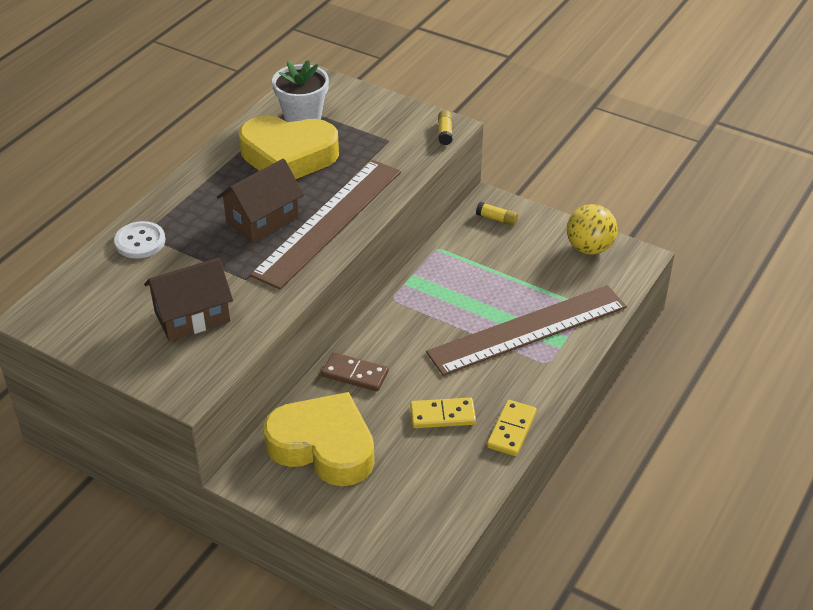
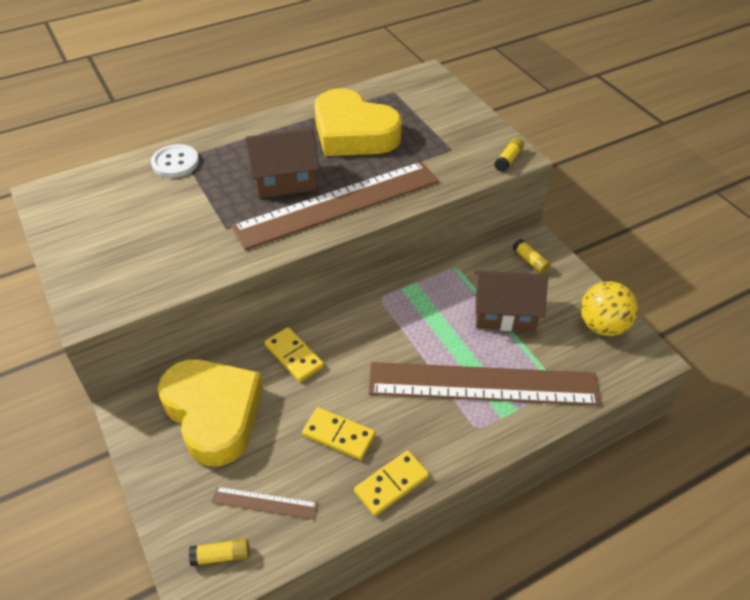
camera: 30 degrees right, 5 degrees up
brown house [144,258,233,341] -> brown house moved to [475,270,548,332]
white flower pot [272,60,329,122] -> none
brown domino [322,352,389,391] -> yellow domino [264,327,324,382]
none -> yellow glue stick [189,538,249,566]
none -> brown ruler [211,486,318,520]

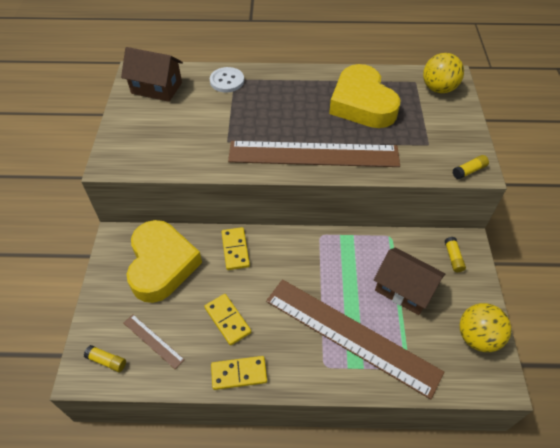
camera: 30 degrees right, 5 degrees up
brown house [246,128,320,198] -> brown house moved to [121,47,183,102]
none -> yellow ball [423,53,464,94]

